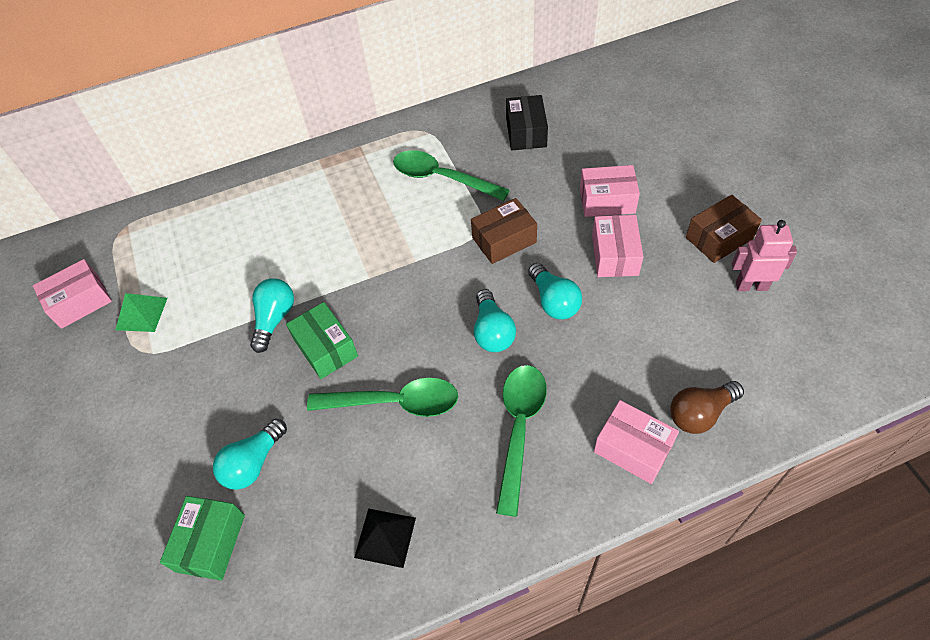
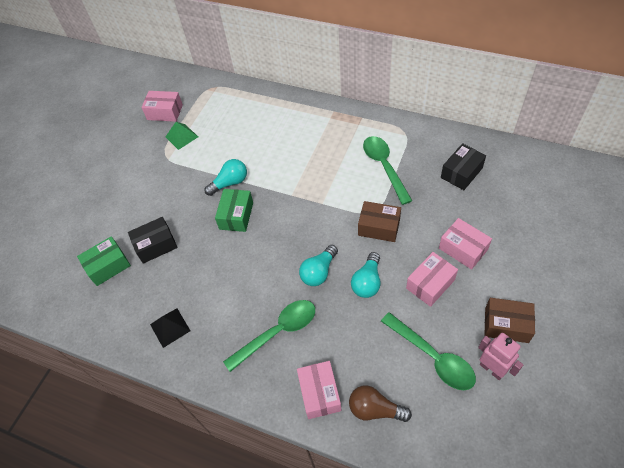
camera: 45 degrees right, 0 degrees up
turquoise light bulb [213,419,287,490] -> black box [128,217,178,264]
green spoon [307,378,458,417] -> green spoon moved to [381,312,476,390]

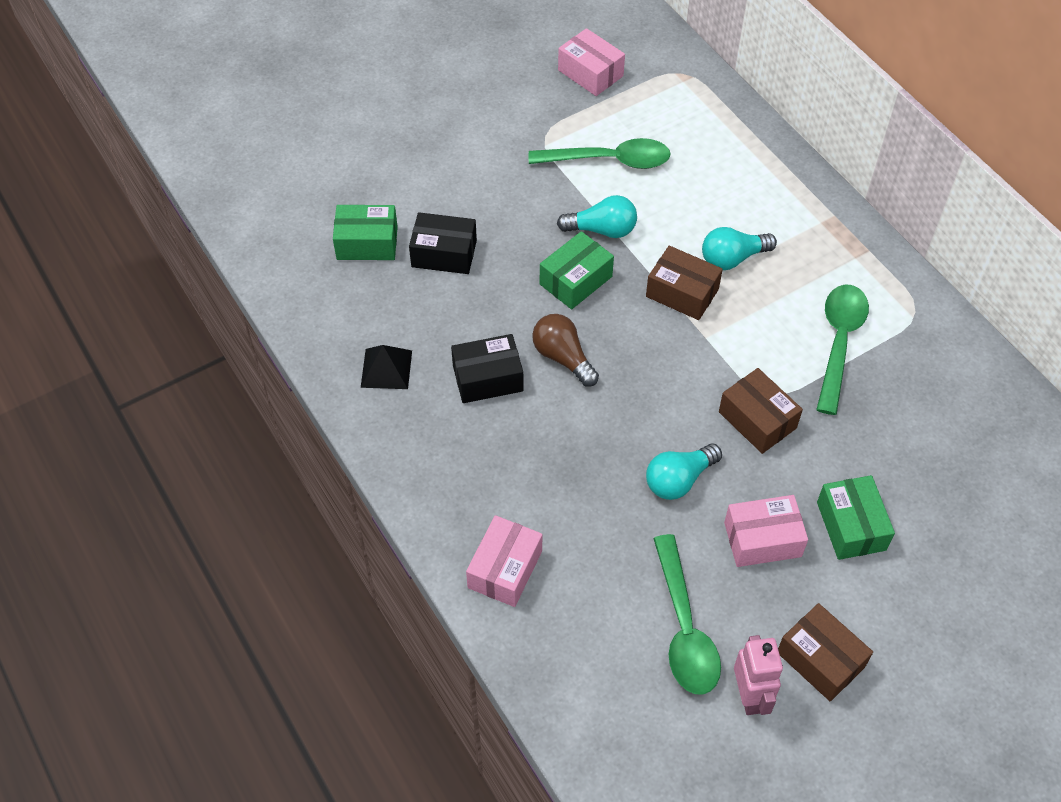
camera: 30 degrees right, 0 degrees up
green pyramid [166,122,198,150] -> none
green spoon [223,300,315,372] -> green spoon moved to [529,138,671,169]
turquoise light bulb [299,245,338,286] -> turquoise light bulb moved to [702,227,777,270]
brown light bulb [349,385,412,422] -> brown light bulb moved to [532,314,599,387]
pink box [439,218,492,270] -> green box [817,475,895,560]
black box [441,143,486,190] -> black box moved to [451,334,524,403]
none -> brown box [646,246,723,320]

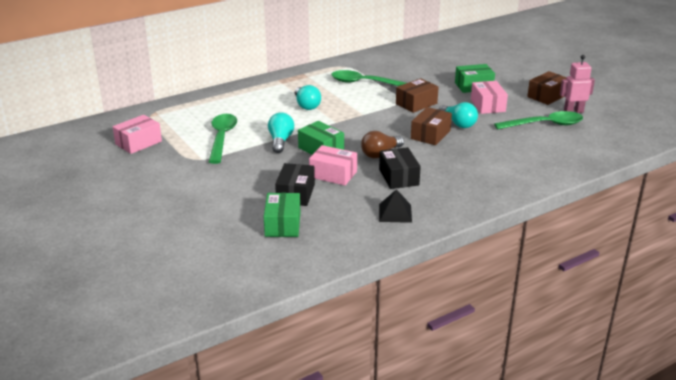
camera: 90 degrees left, 25 degrees down
pink box [466,515,542,607] -> pink box moved to [309,145,357,185]
brown box [646,246,723,320] -> brown box moved to [411,107,452,145]

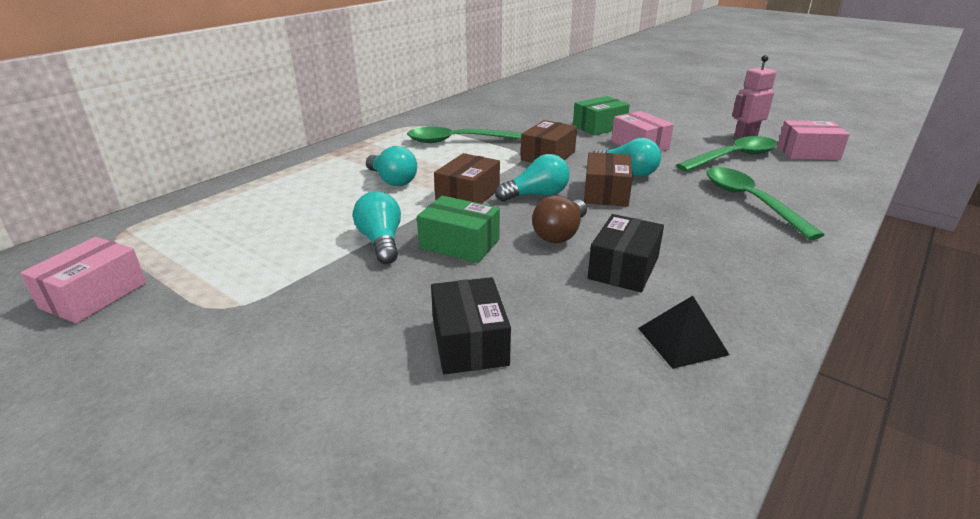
camera: 20 degrees left, 0 degrees up
green spoon [209,114,237,164] -> green spoon moved to [706,167,825,240]
green box [264,193,300,237] -> none
pink box [309,145,357,185] -> pink box moved to [778,120,850,160]
black box [379,147,421,189] -> black box turned 60 degrees clockwise [588,214,664,292]
brown box [527,71,567,105] -> brown box moved to [434,153,500,204]
none -> turquoise light bulb [495,154,570,201]

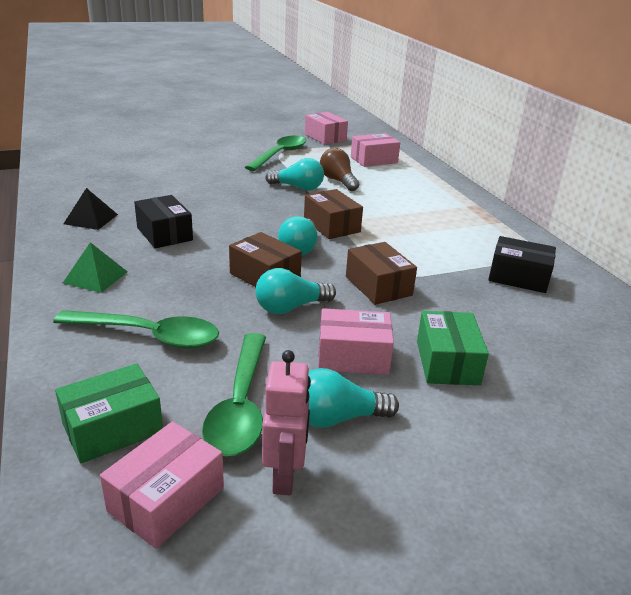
camera: 120 degrees right, 0 degrees up
turquoise light bulb [366,146,417,186] -> turquoise light bulb moved to [308,368,399,428]
green spoon [407,127,522,143] -> green spoon moved to [245,136,306,171]
green box [417,196,500,263] -> green box moved to [55,364,163,463]
black box [431,277,511,374] -> black box moved to [488,236,556,293]
brown light bulb [532,195,587,243] -> brown light bulb moved to [320,148,359,191]
none -> green pyramid [63,242,128,293]
none -> pink box [351,133,400,167]

